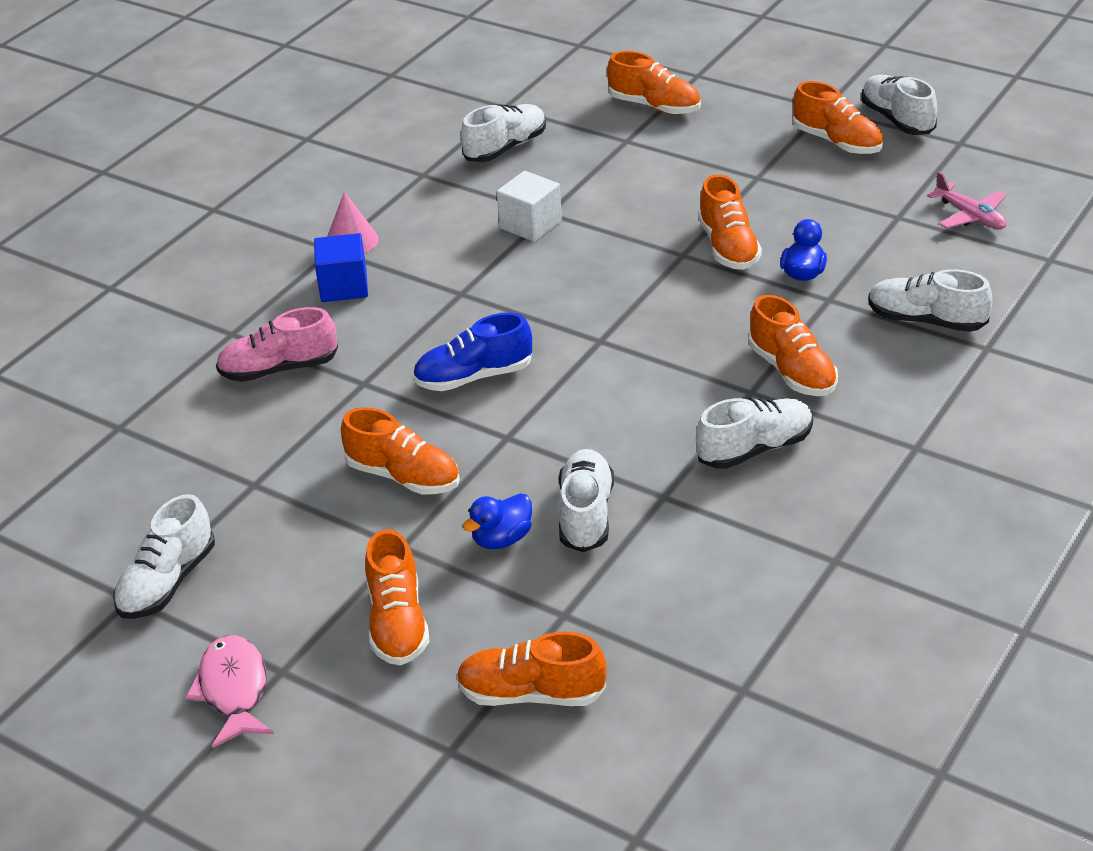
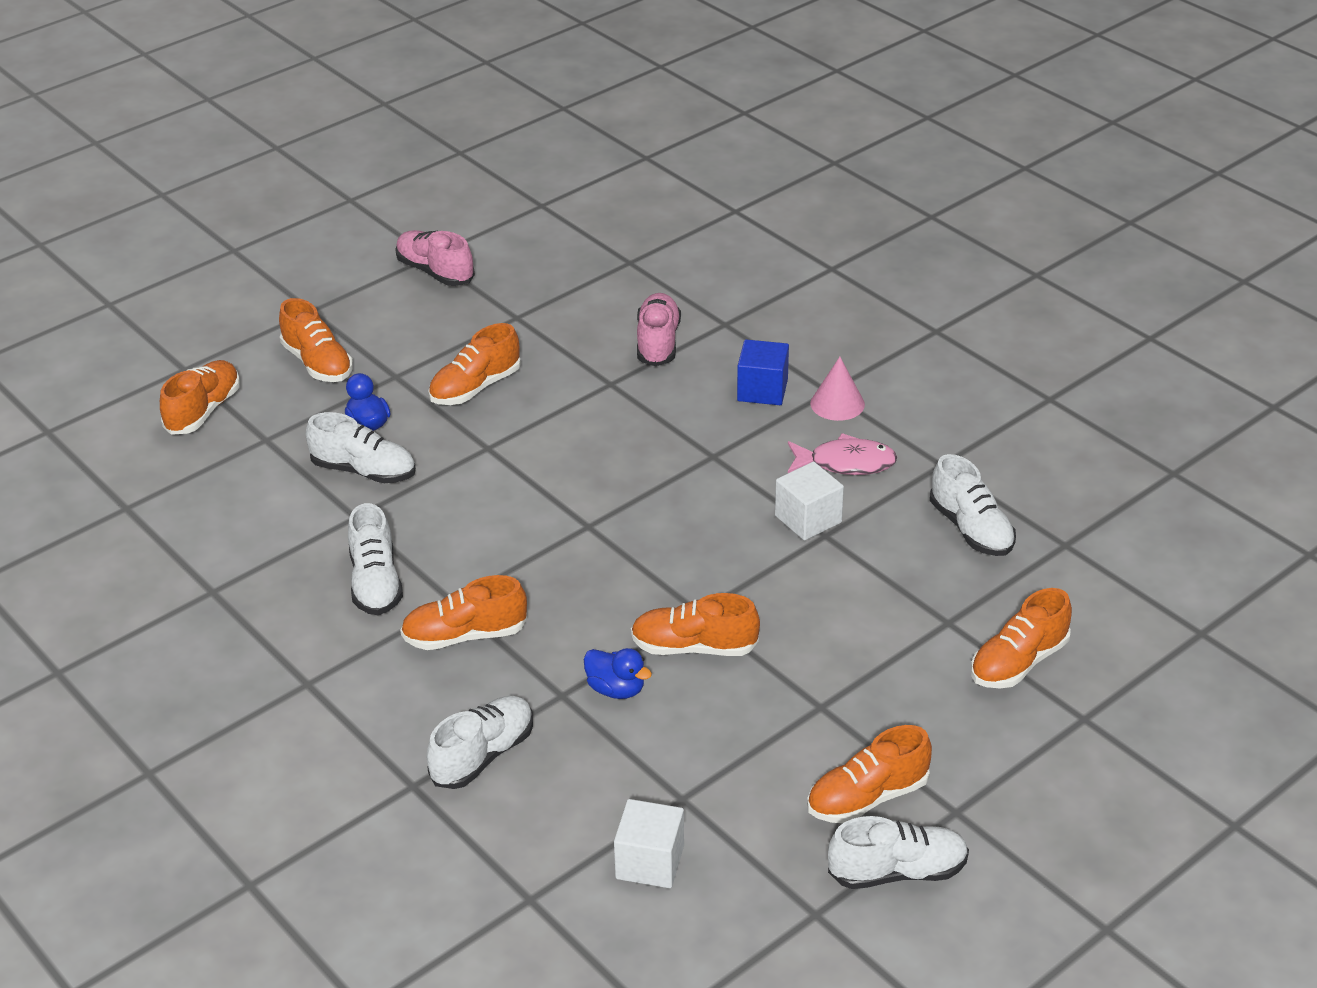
camera: 105 degrees right, 0 degrees up
white shoe [113,494,215,619] -> pink shoe [395,230,475,286]
pink fish [185,635,274,748] -> pink fish moved to [788,433,897,475]
orange shoe [365,530,429,666] -> orange shoe turned 135 degrees counterclockwise [279,298,353,382]
blue shoe [413,312,532,391] -> none
pink plane [927,172,1007,229] -> white cube [614,799,684,888]

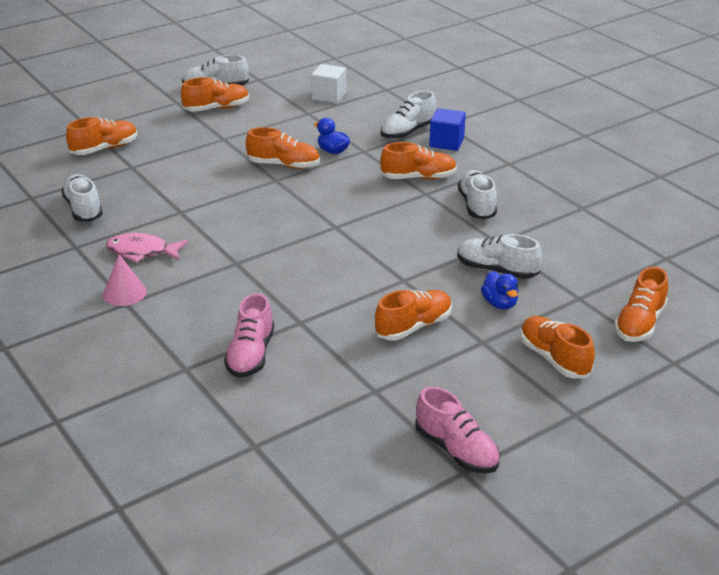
camera: 175 degrees left, 5 degrees down
blue cube [737,339,789,405] -> blue cube moved to [429,108,466,151]
white cube [775,462,844,541] -> none

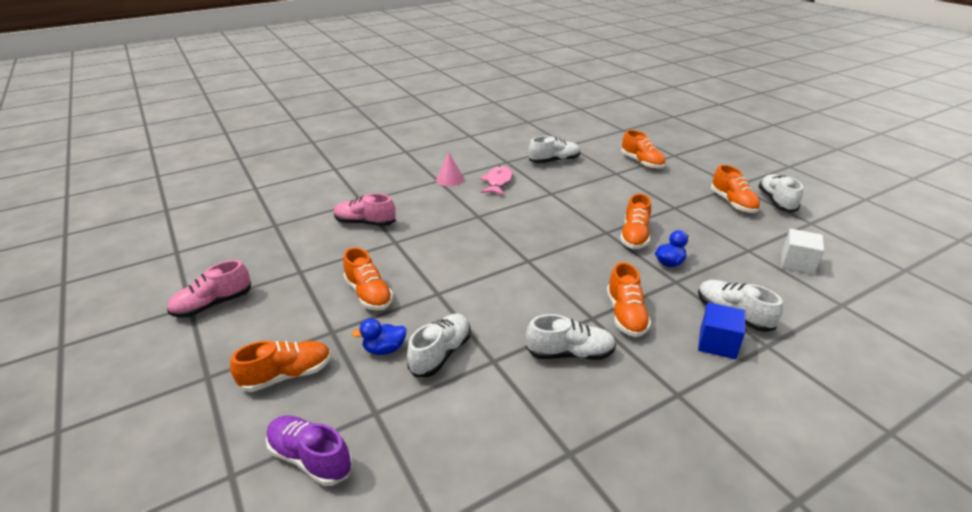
camera: 95 degrees right, 0 degrees up
orange shoe [614,267,668,342] -> purple shoe [266,416,353,486]

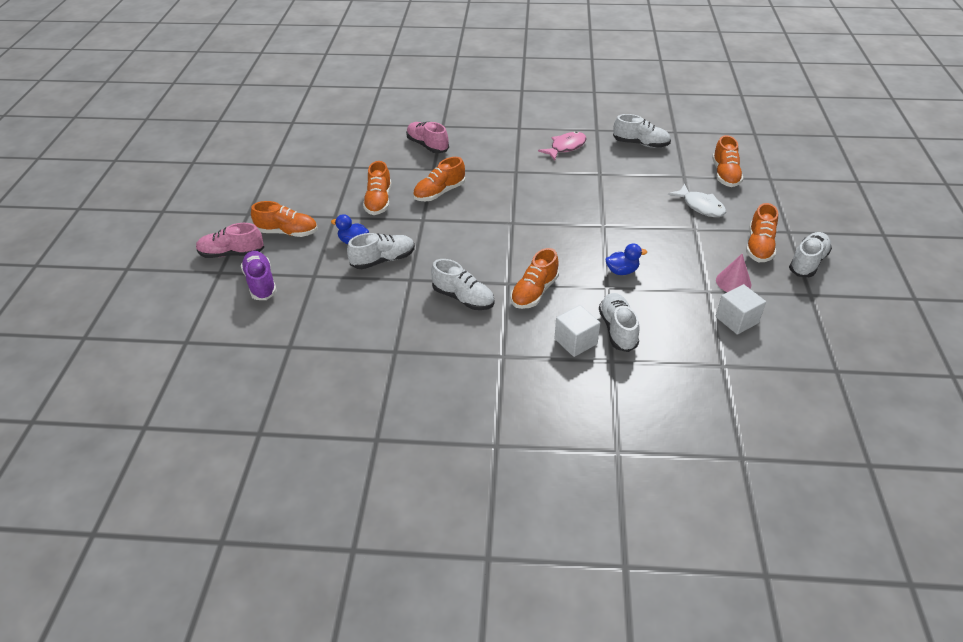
camera: 35 degrees right, 10 degrees up
pink shoe [167,260,251,318] -> pink shoe moved to [196,223,264,258]
pink cone [436,152,464,186] -> pink cone moved to [716,254,751,292]
orange shoe [620,194,651,249] -> orange shoe moved to [413,157,465,201]
blue cube [698,303,745,359] -> white cube [555,305,600,357]
none -> white fish [668,184,726,217]

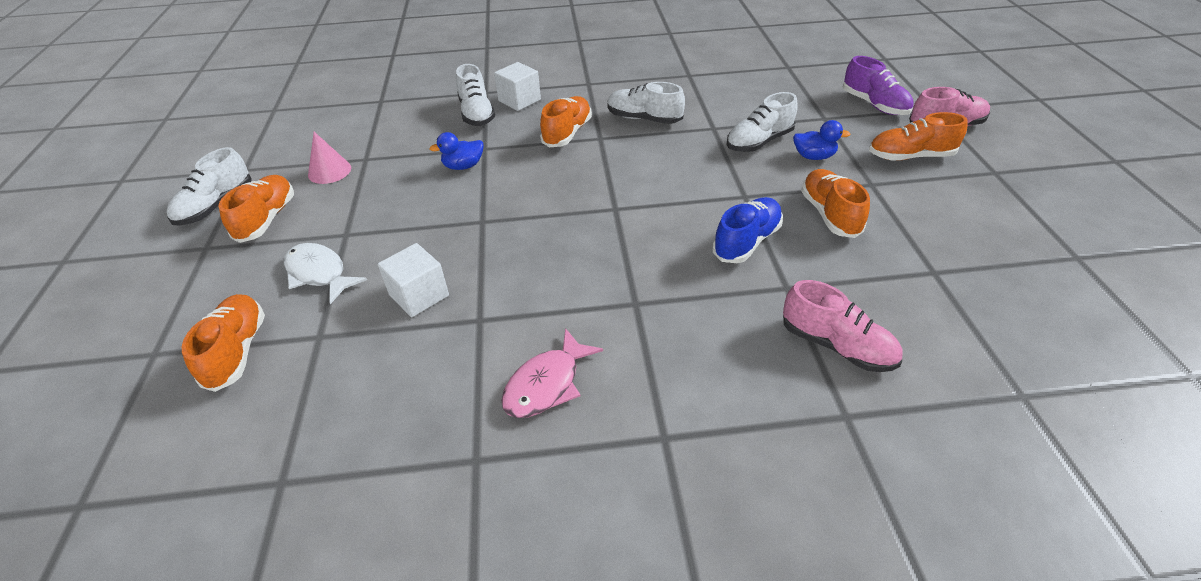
camera: 170 degrees right, 0 degrees up
orange shoe [413,157,465,201] -> blue shoe [712,197,783,263]
white shoe [613,114,671,148] -> none
white cube [716,284,766,335] -> white cube moved to [378,243,449,317]

